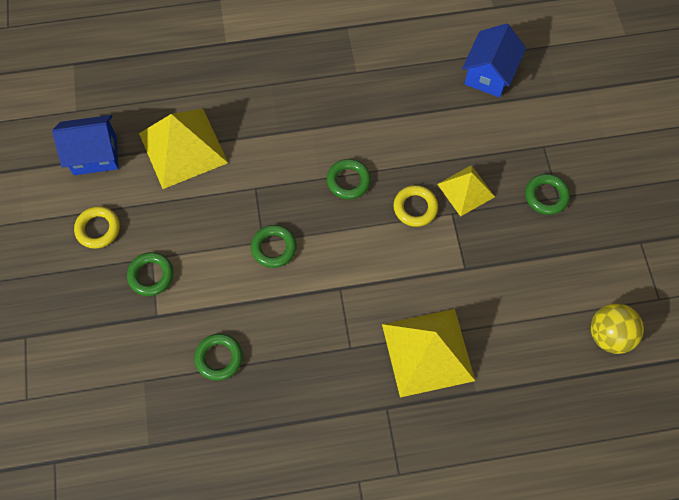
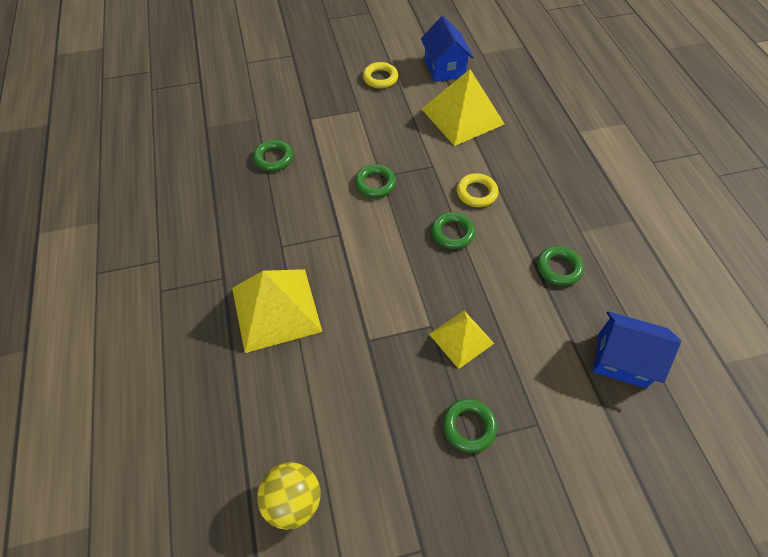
camera: 85 degrees right, 10 degrees down
green ring [127,252,173,296] -> green ring moved to [537,246,584,286]
yellow ring [394,185,438,227] -> yellow ring moved to [457,173,499,207]

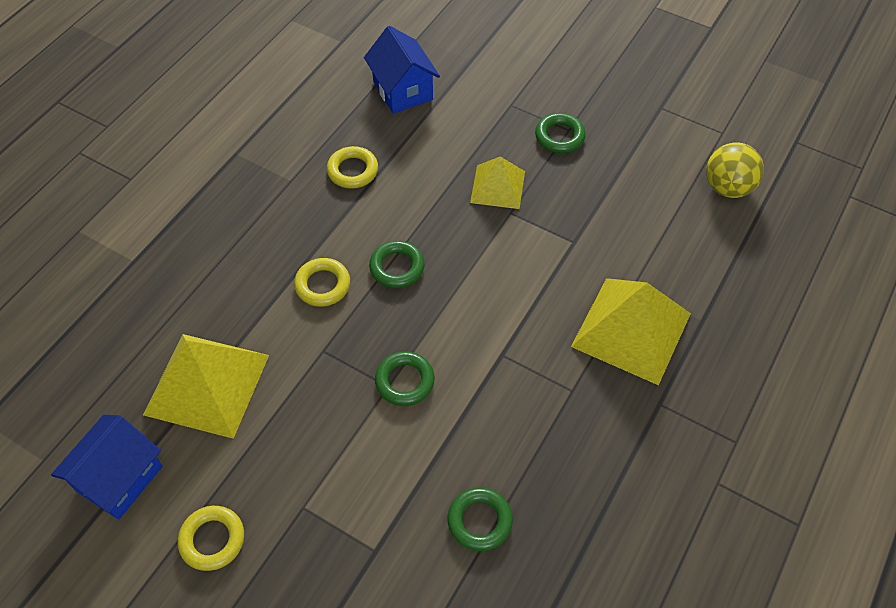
camera: 135 degrees left, 0 degrees up
green ring [537,246,584,286] -> yellow ring [327,146,378,189]

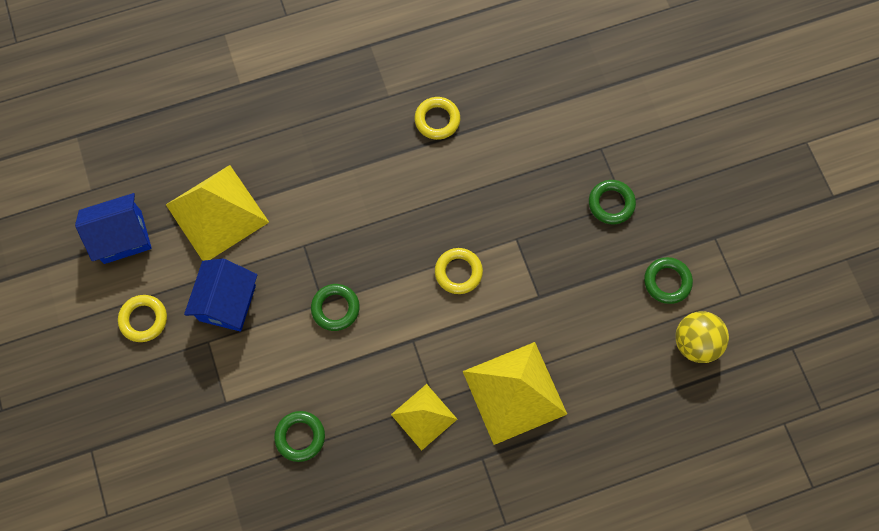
camera: 40 degrees right, 15 degrees up
yellow ring [294,258,350,307] -> yellow ring moved to [435,248,483,294]
blue house [364,26,440,114] -> blue house moved to [184,258,257,332]
green ring [369,241,425,288] -> green ring moved to [644,257,693,304]
yellow pyramid [470,157,525,209] -> yellow pyramid moved to [391,384,457,451]

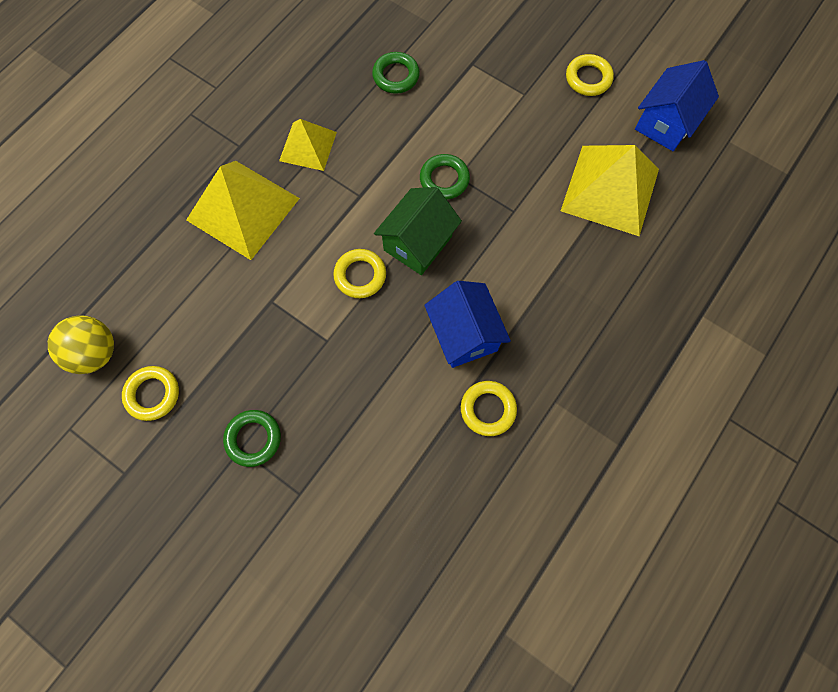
camera: 145 degrees right, 0 degrees up
blue house [184,258,257,332] -> blue house moved to [424,281,511,368]
green ring [644,257,693,304] -> yellow ring [122,366,179,421]
none -> green house [374,187,462,275]

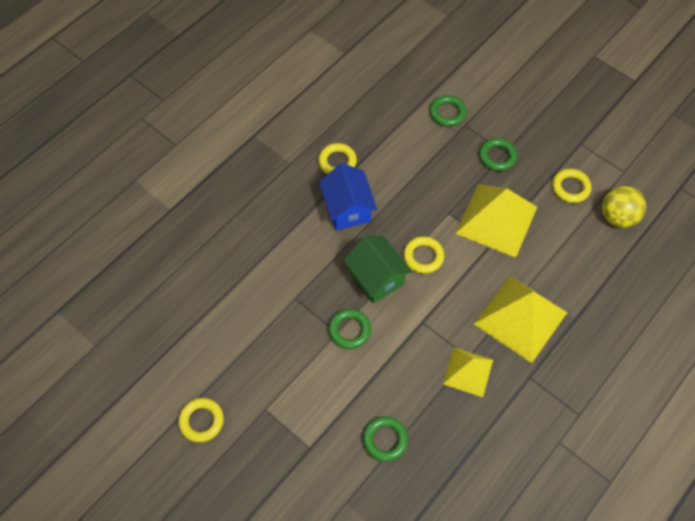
camera: 175 degrees left, 10 degrees down
green house [374,187,462,275] -> green house turned 75 degrees counterclockwise [343,235,412,304]
yellow pyramid [561,145,659,236] -> yellow pyramid moved to [455,184,537,258]
blue house [635,60,719,151] -> none
none -> green ring [430,95,467,127]

